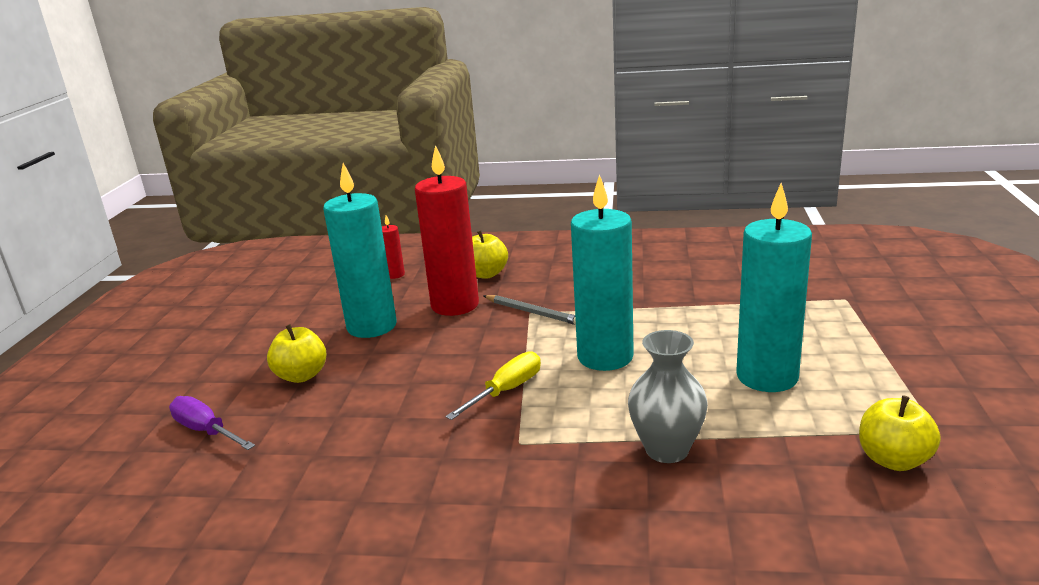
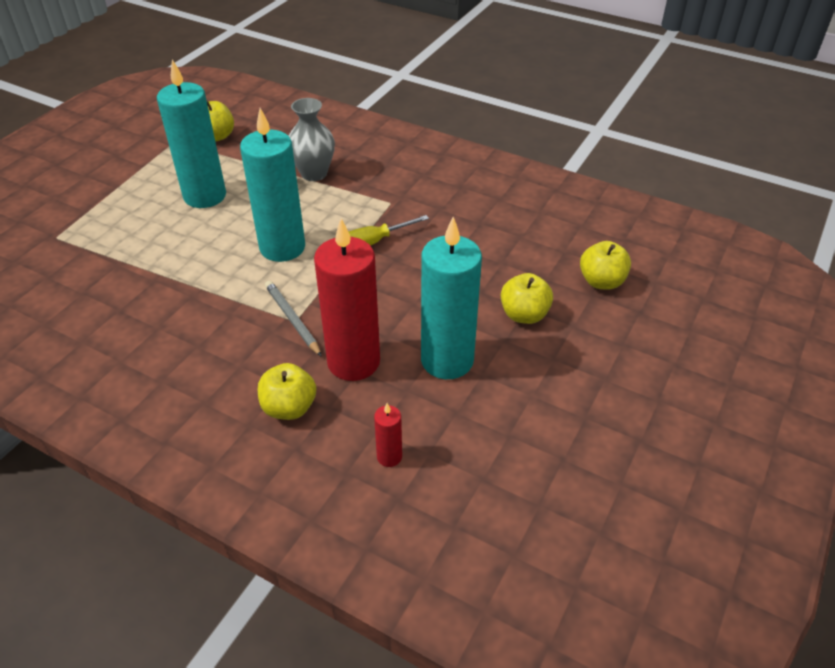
camera: 160 degrees left, 20 degrees up
purple screwdriver [169,396,255,450] -> yellow apple [580,241,631,290]

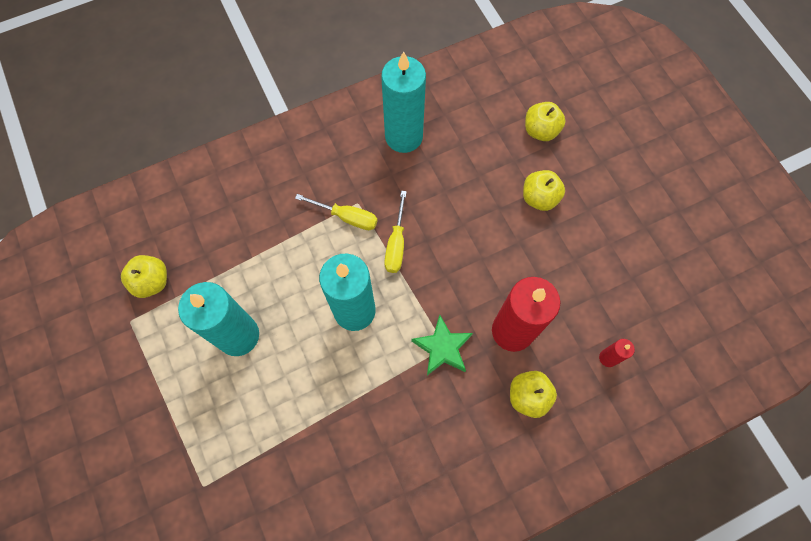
camera: 55 degrees left, 25 degrees up
grey pencil [265,281,322,357] -> green star [411,315,473,375]
grey vase [289,98,335,181] -> none
turquoise candle [421,217,482,379] -> turquoise candle moved to [381,51,426,153]
none -> yellow screwdriver [295,194,378,230]

